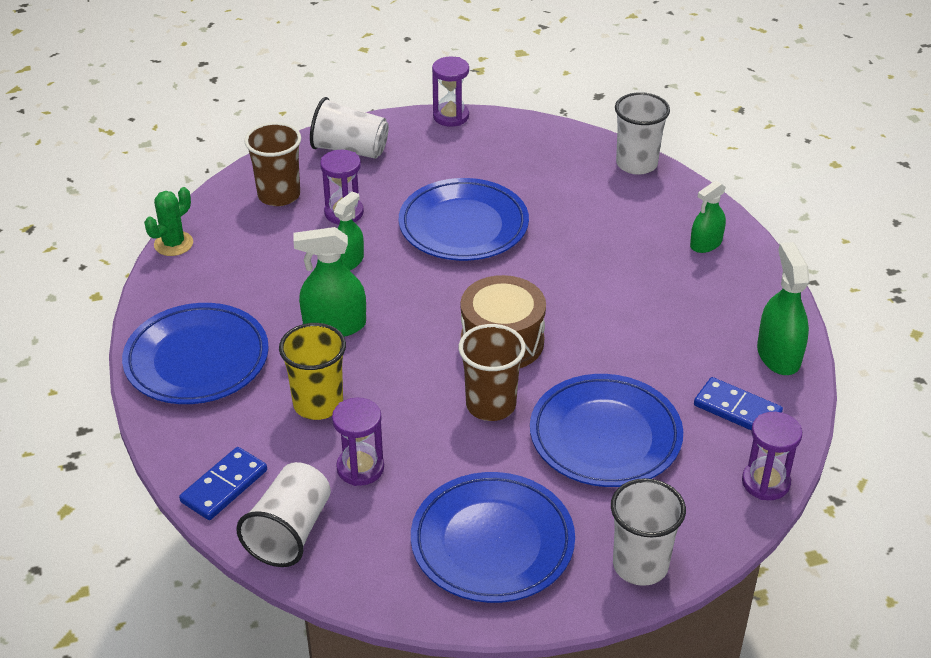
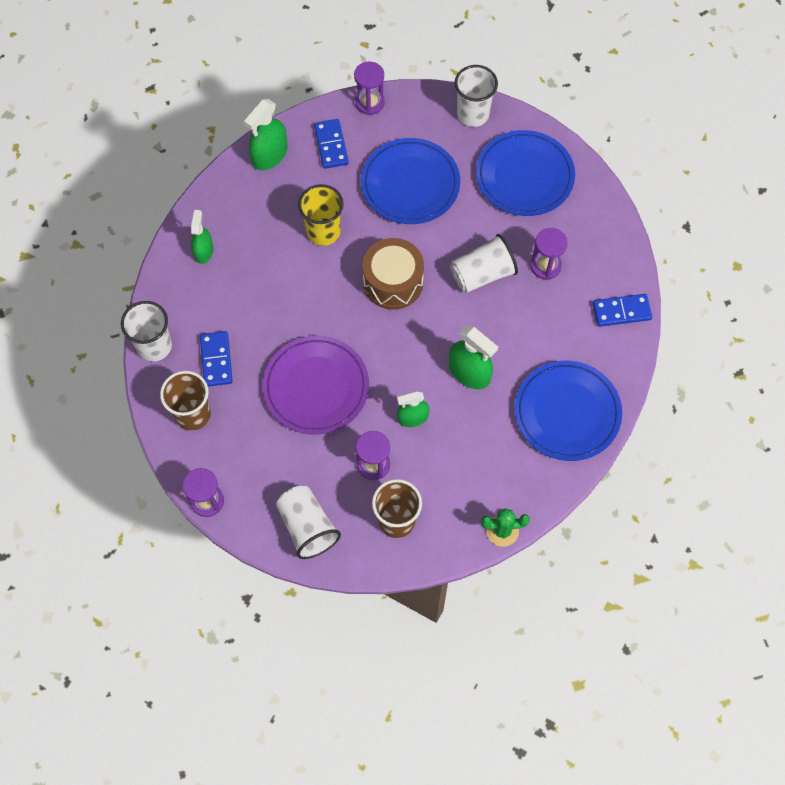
camera: 135 degrees left, 25 degrees up
white cup [236,462,331,567] -> white cup moved to [451,234,518,293]
yellow cup [279,323,346,420] -> yellow cup moved to [298,184,344,246]
blue plate [399,178,529,261] -> purple plate [263,336,369,435]
brown cup [459,324,526,421] -> brown cup moved to [160,371,211,431]
green spray bottle [690,180,726,253] -> green spray bottle turned 90 degrees counterclockwise [191,210,213,264]
none -> blue domino [200,331,233,387]

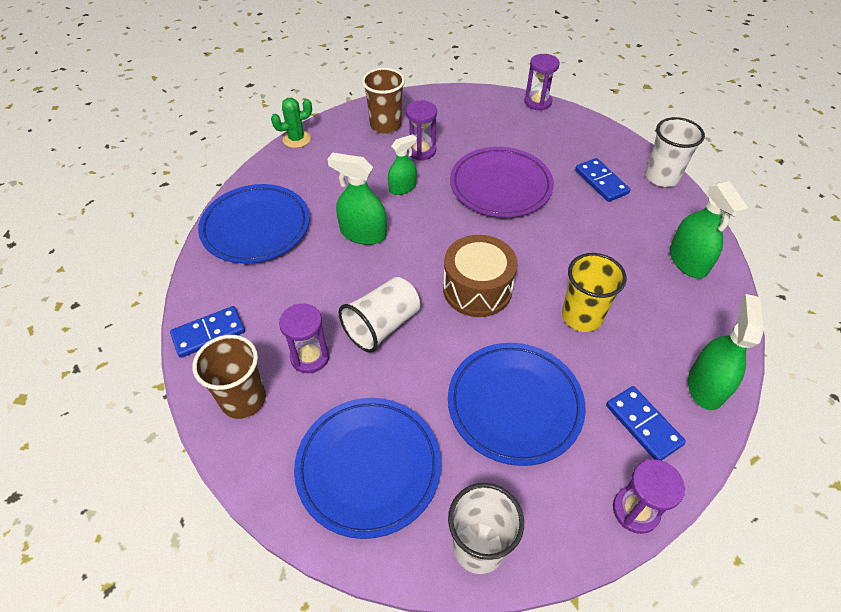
camera: 160 degrees right, 15 degrees down
brown cup [160,371,211,431] -> brown cup moved to [192,335,266,419]
green spray bottle [191,210,213,264] -> green spray bottle [669,181,749,278], size x1.52
white cup [276,486,341,559] -> none

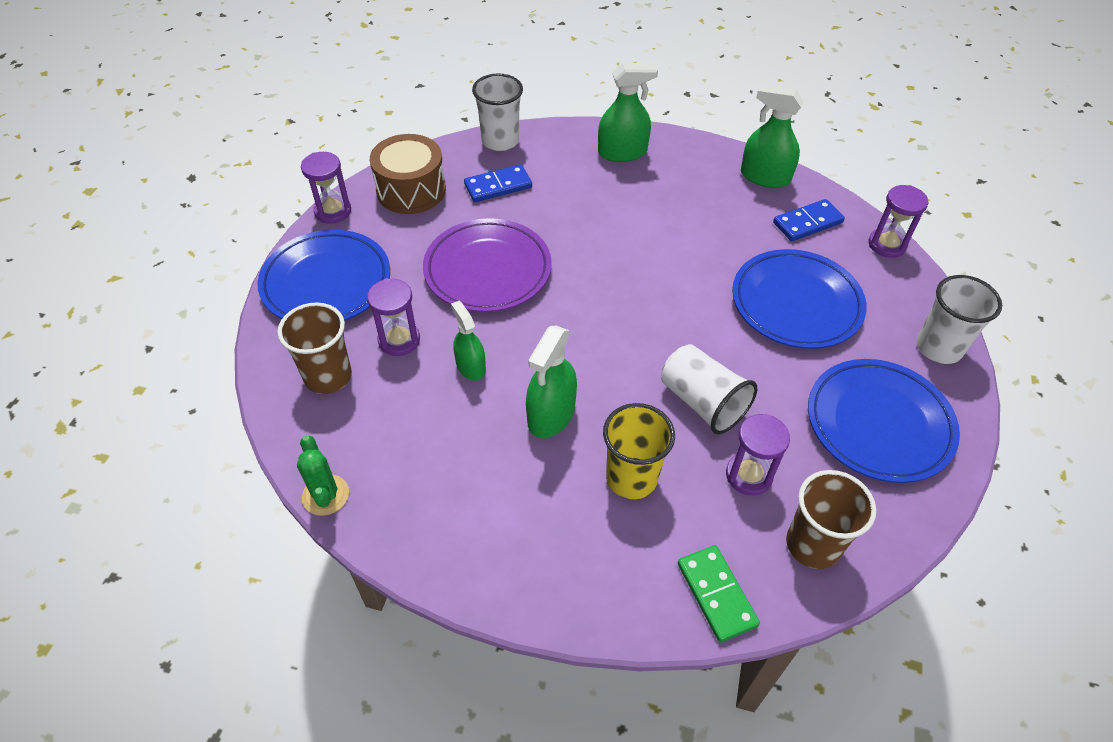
camera: 85 degrees left, 0 degrees up
blue domino [170,306,245,358] -> green domino [678,545,760,642]
blue plate [198,184,310,263] -> blue plate moved to [257,230,390,321]
brown drum [443,235,518,317] -> brown drum moved to [370,134,446,214]
yellow cup [562,253,627,332] -> yellow cup moved to [603,403,675,499]

